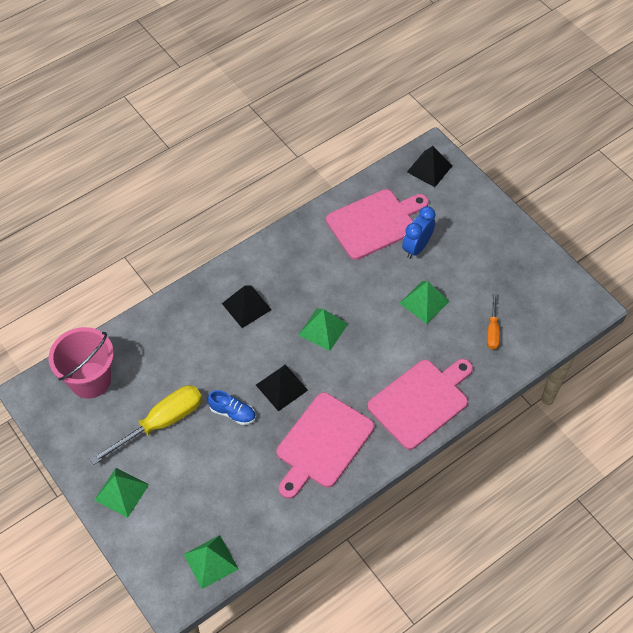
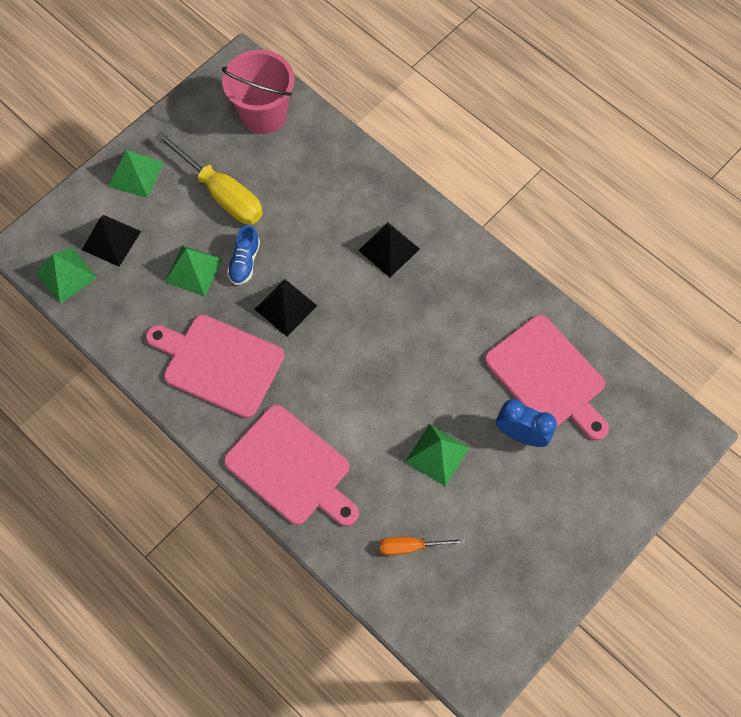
camera: 80 degrees right, 10 degrees up
green pyramid [299,308,348,351] -> green pyramid moved to [165,245,222,296]
black pyramid [407,146,452,187] -> black pyramid moved to [81,215,141,267]

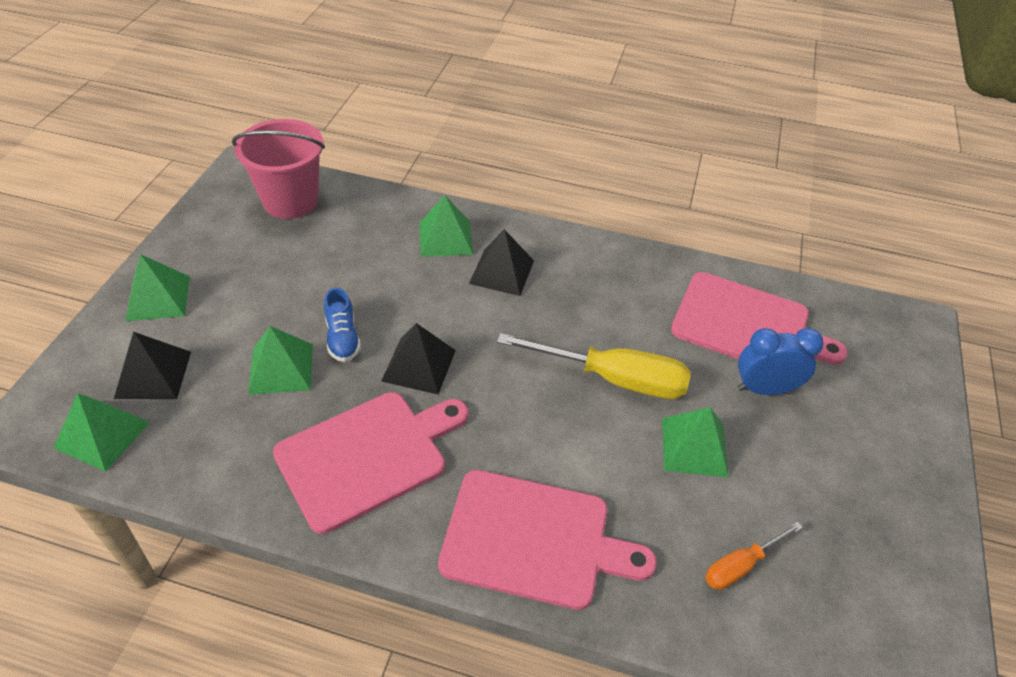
camera: 30 degrees left, 20 degrees down
pink cutting board [146,315,284,418] -> pink cutting board turned 150 degrees clockwise [273,392,468,534]
yellow screwdriver [155,131,263,224] -> yellow screwdriver moved to [497,333,691,399]
none -> green pyramid [419,196,473,257]

